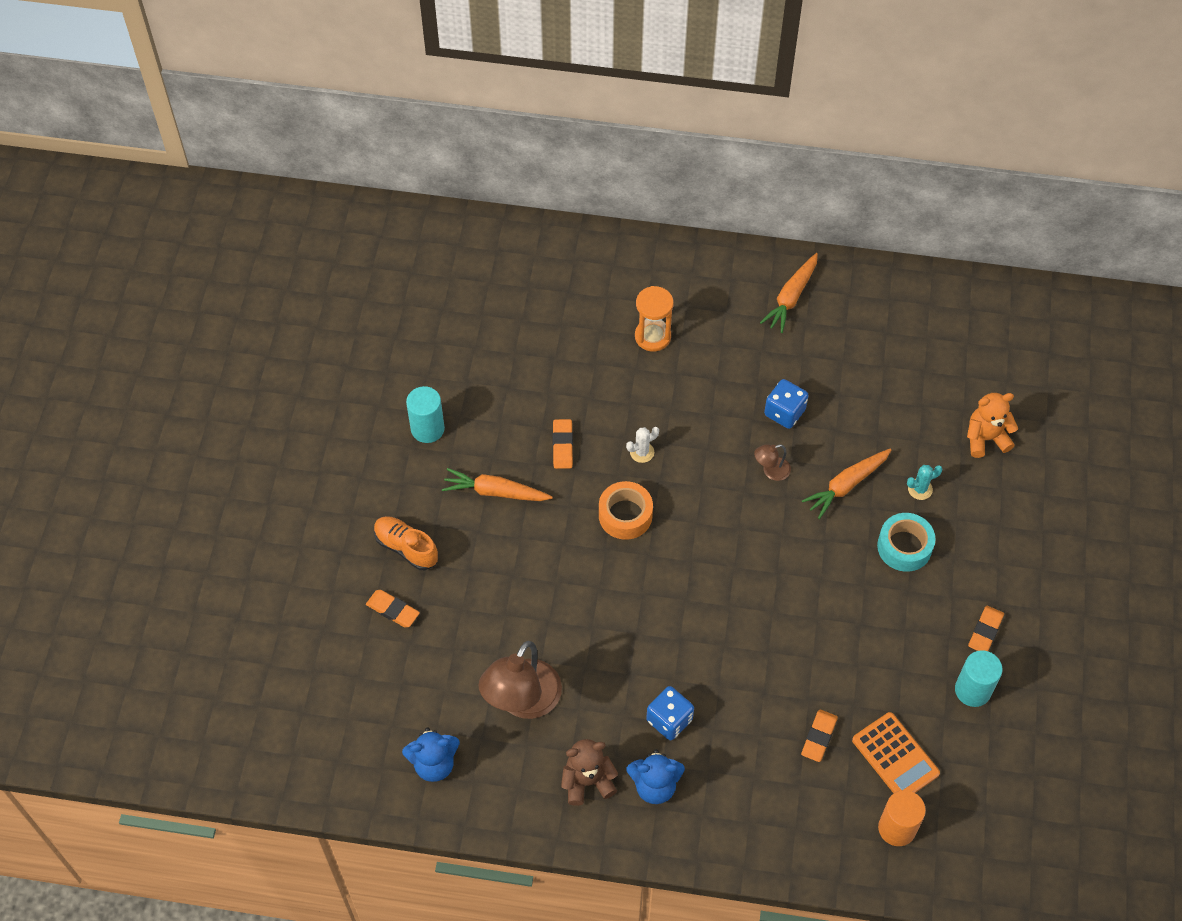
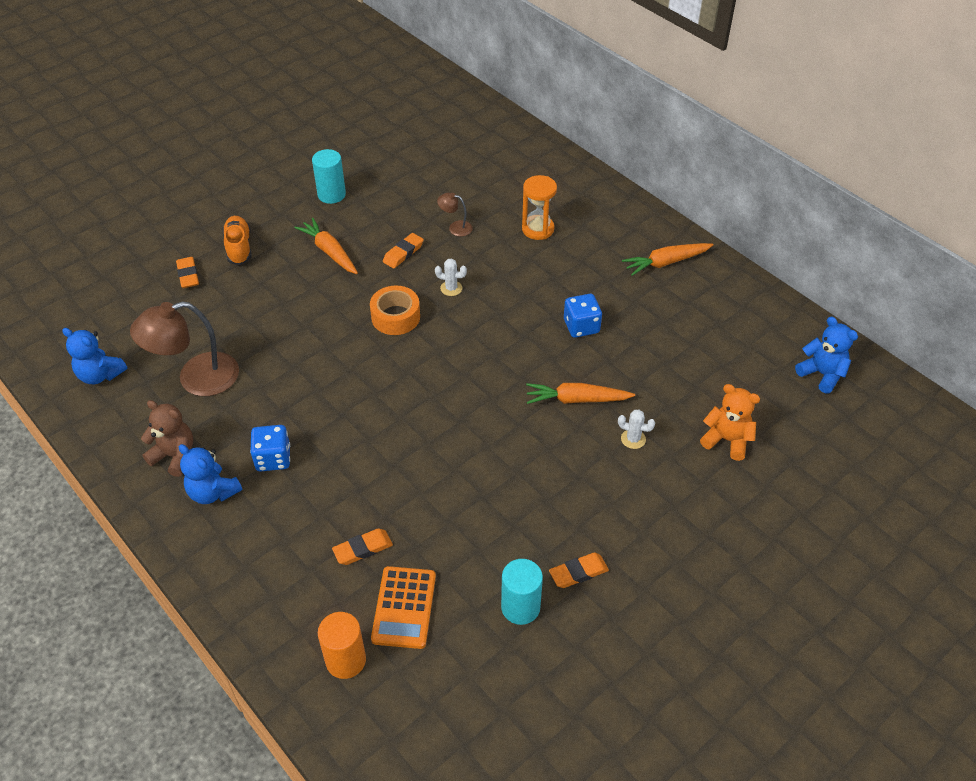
camera: 40 degrees right, 10 degrees down
brown lamp [754,444,791,481] -> brown lamp moved to [437,193,473,237]
turquoise tape [877,513,936,572] -> none
turquoise cactus [907,465,943,500] -> white cactus [618,410,655,449]
none -> blue teddy bear [795,317,858,394]

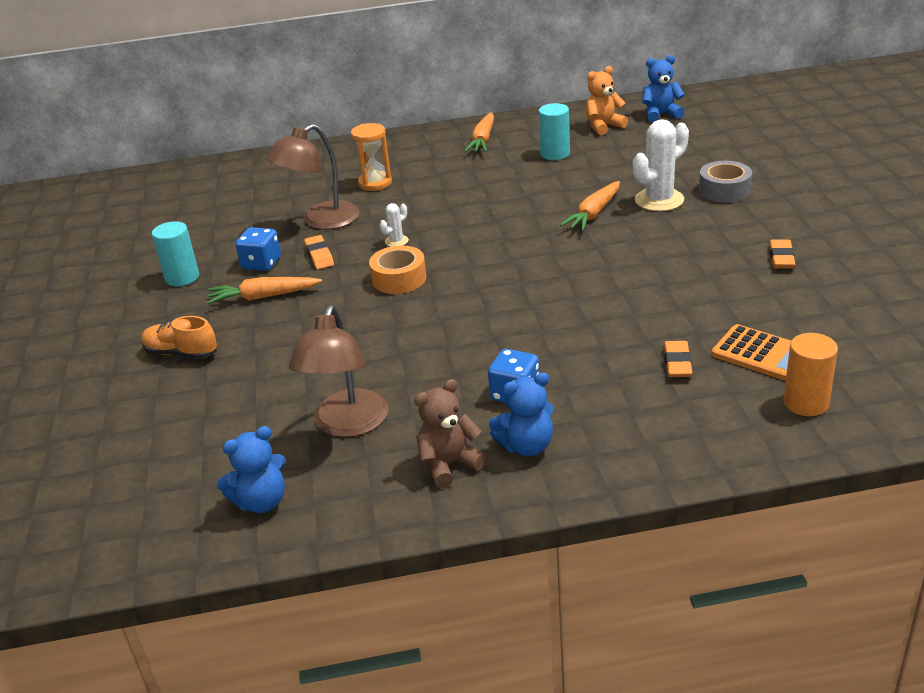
camera: 55 degrees left, 15 degrees down
orange eraser [176,257,199,288] -> none
brown lamp [437,193,473,237] -> brown lamp [266,124,359,230], size x2.20
turquoise cylinder [501,559,543,625] -> turquoise cylinder moved to [539,103,570,160]
blue dice [564,294,602,338] -> blue dice moved to [235,227,281,271]
white cactus [618,410,655,449] -> white cactus [633,119,689,211], size x2.07
orange teddy bear [700,384,760,461] -> orange teddy bear moved to [585,66,628,135]
none -> grey tape [699,161,752,203]

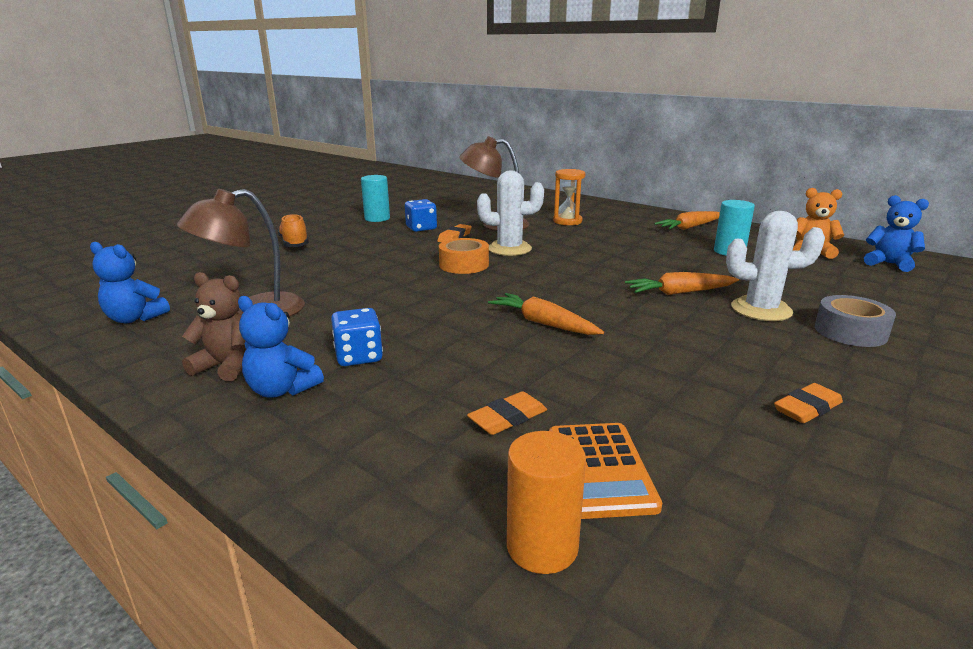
camera: 45 degrees right, 10 degrees down
orange carrot [207,277,322,304] -> orange carrot moved to [488,293,604,335]
white cactus [380,203,409,247] -> white cactus [477,171,544,256], size x2.07

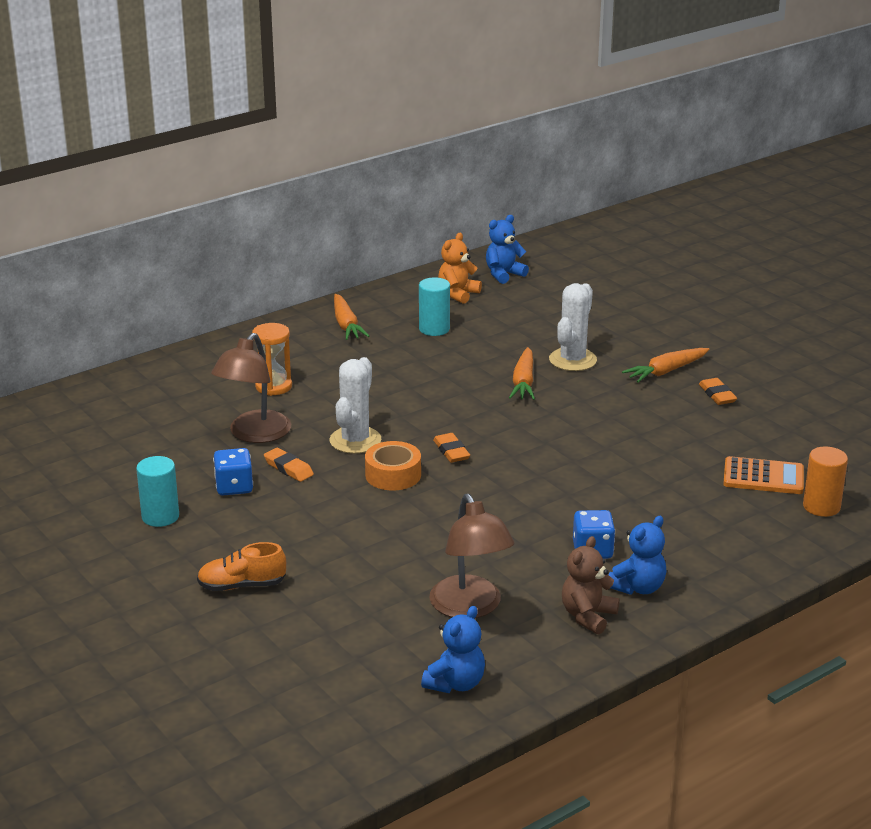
camera: 75 degrees left, 5 degrees up
orange eraser [467,391,547,435] -> orange eraser moved to [433,433,470,463]
orange carrot [488,293,604,335] -> orange carrot moved to [622,348,709,383]
grey tape [815,295,896,347] -> none

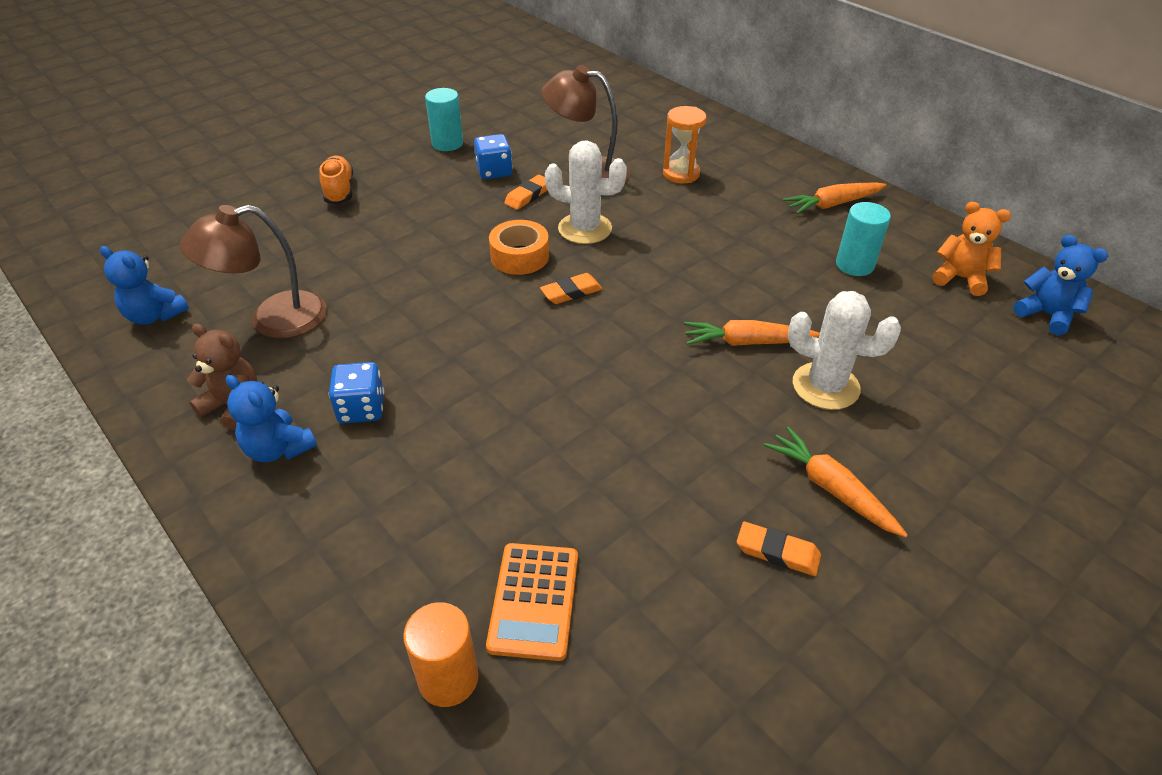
camera: 85 degrees right, 15 degrees up
orange eraser [699,378,737,405] -> orange eraser turned 45 degrees clockwise [737,522,821,576]

